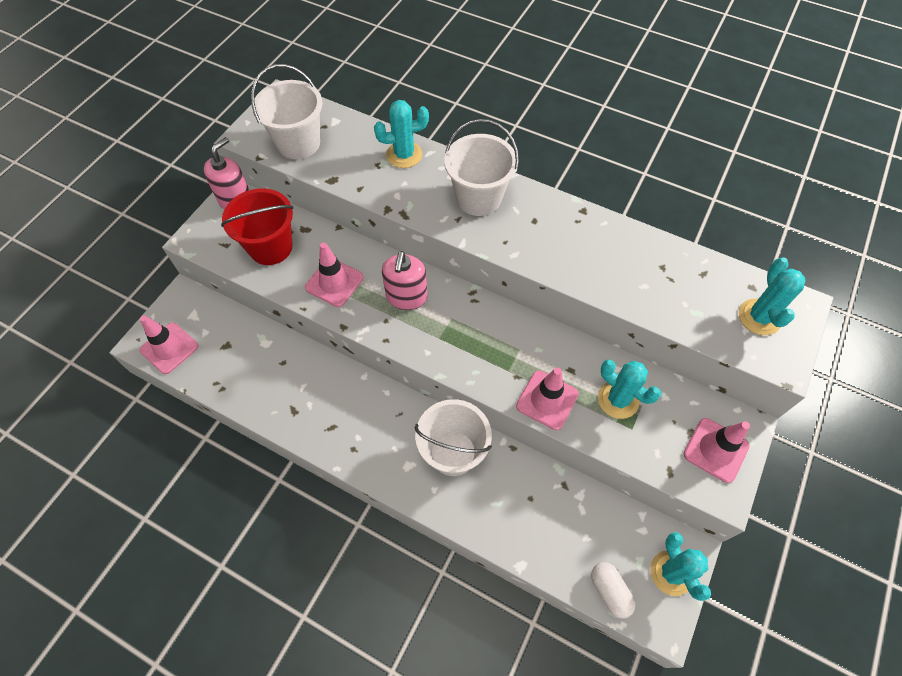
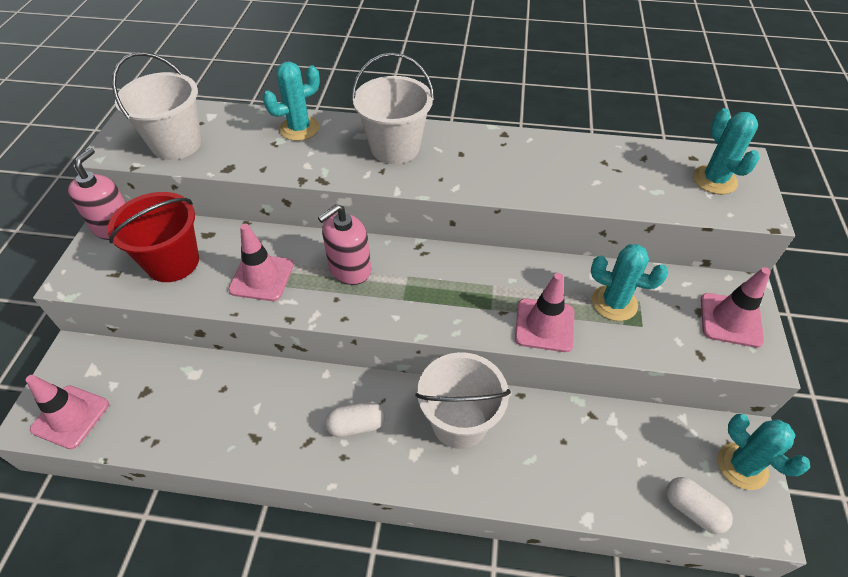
camera: 20 degrees left, 10 degrees down
pink soap dispenser [382,251,428,310] -> pink soap dispenser turned 60 degrees clockwise [318,204,371,285]
none -> white capsule [325,401,385,437]

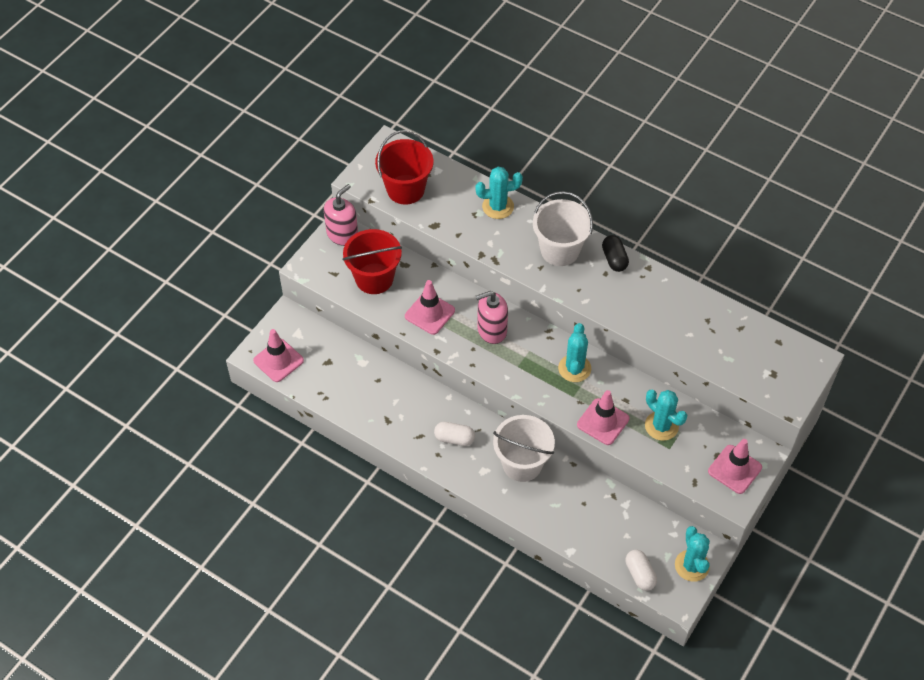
camera: 25 degrees right, 5 degrees up
white bucket [112,52,202,160] -> red bucket [375,130,433,204]
turquoise cactus [693,108,760,194] -> turquoise cactus moved to [558,323,591,382]
none -> black capsule [602,235,629,272]

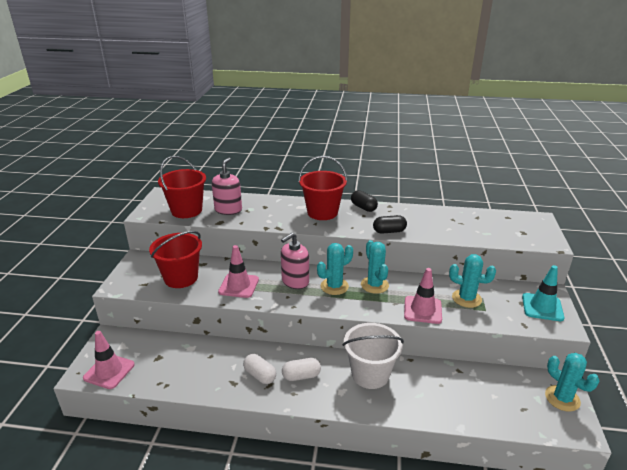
camera: 25 degrees left, 25 degrees down
pink soap dispenser [324,184,358,246] -> pink soap dispenser moved to [212,158,242,215]
turquoise cactus [475,167,523,219] -> turquoise cactus moved to [317,243,353,295]
white bucket [533,191,593,266] -> red bucket [298,156,348,220]
white capsule [625,550,657,591] -> white capsule moved to [243,354,276,384]
pink traffic cone [708,439,762,494] -> turquoise traffic cone [522,265,564,321]
none -> black capsule [373,215,407,234]

